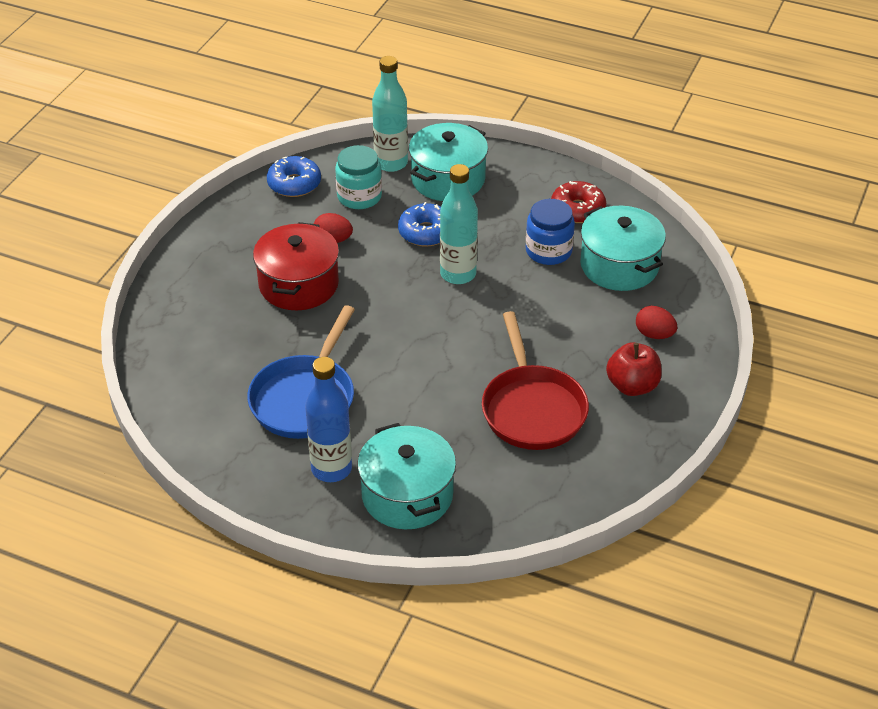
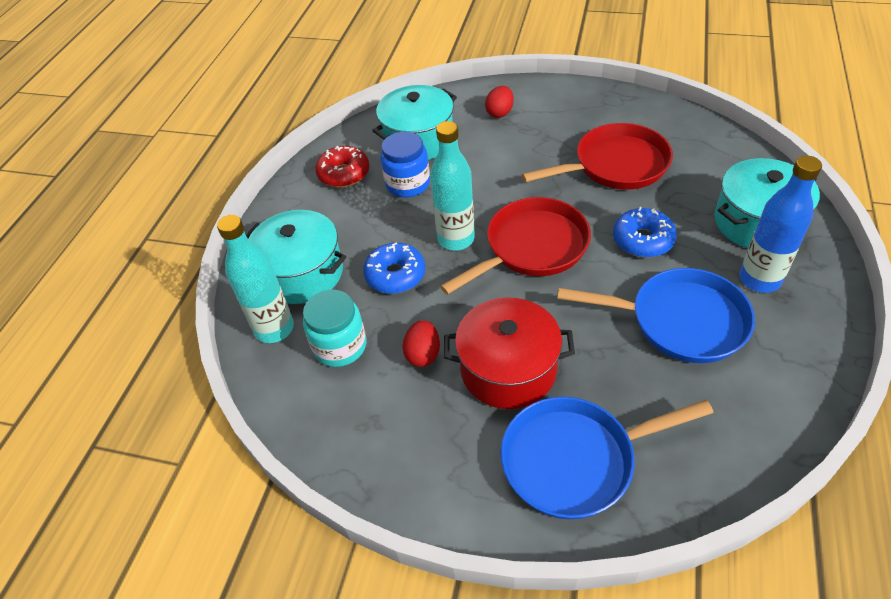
camera: 95 degrees left, 5 degrees up
blue donut [267,156,321,197] -> blue donut moved to [613,207,677,258]
red apple [606,342,662,396] -> none
none -> red pan [440,197,591,295]
none -> blue pan [500,397,714,519]

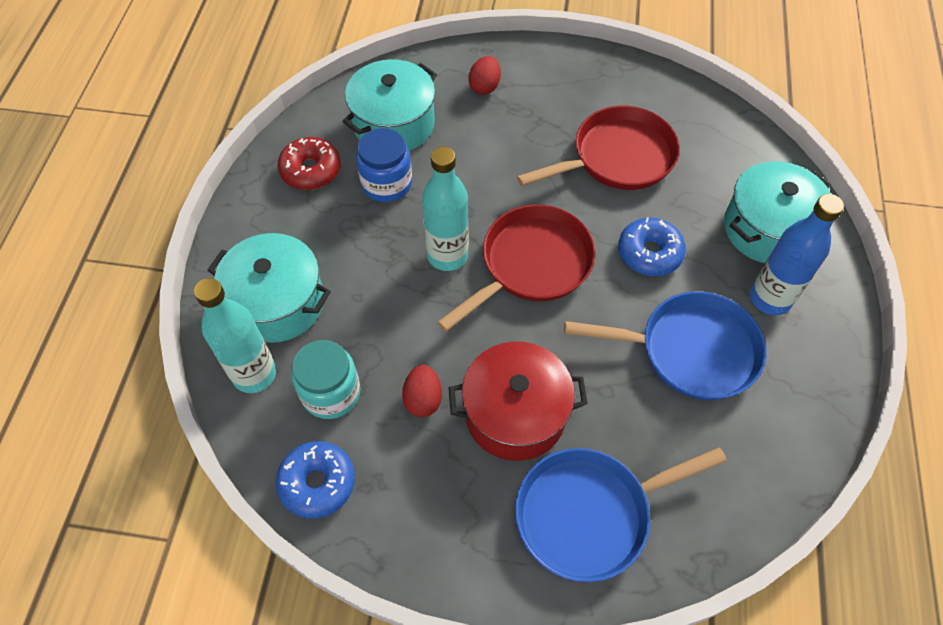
camera: 10 degrees left, 10 degrees up
blue donut [363,242,425,294] -> blue donut moved to [276,441,355,519]

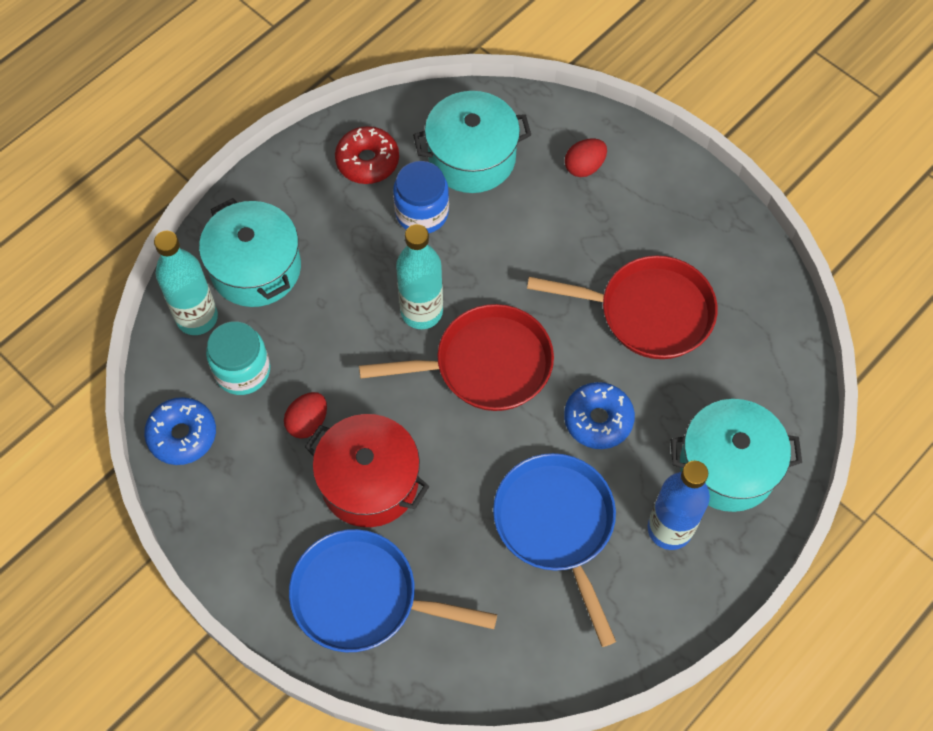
camera: 35 degrees right, 5 degrees up
blue pan [564,291,766,400] -> blue pan turned 150 degrees counterclockwise [493,453,616,647]

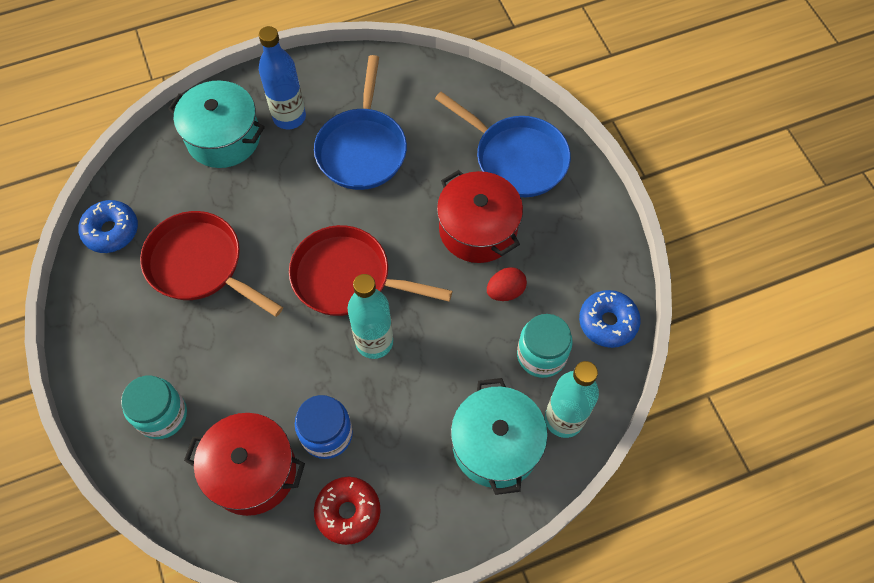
camera: 155 degrees left, 0 degrees up
turquoise pot [413,91,531,193] -> red pot [184,413,305,516]
blue donut [564,382,635,449] -> blue donut moved to [78,200,138,253]
red egg [565,138,607,177] -> turquoise jar [121,376,187,439]

